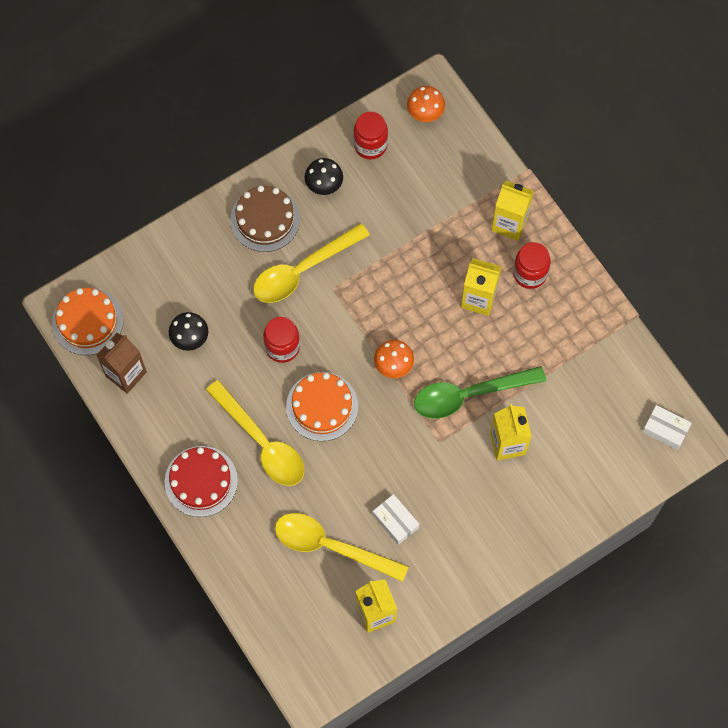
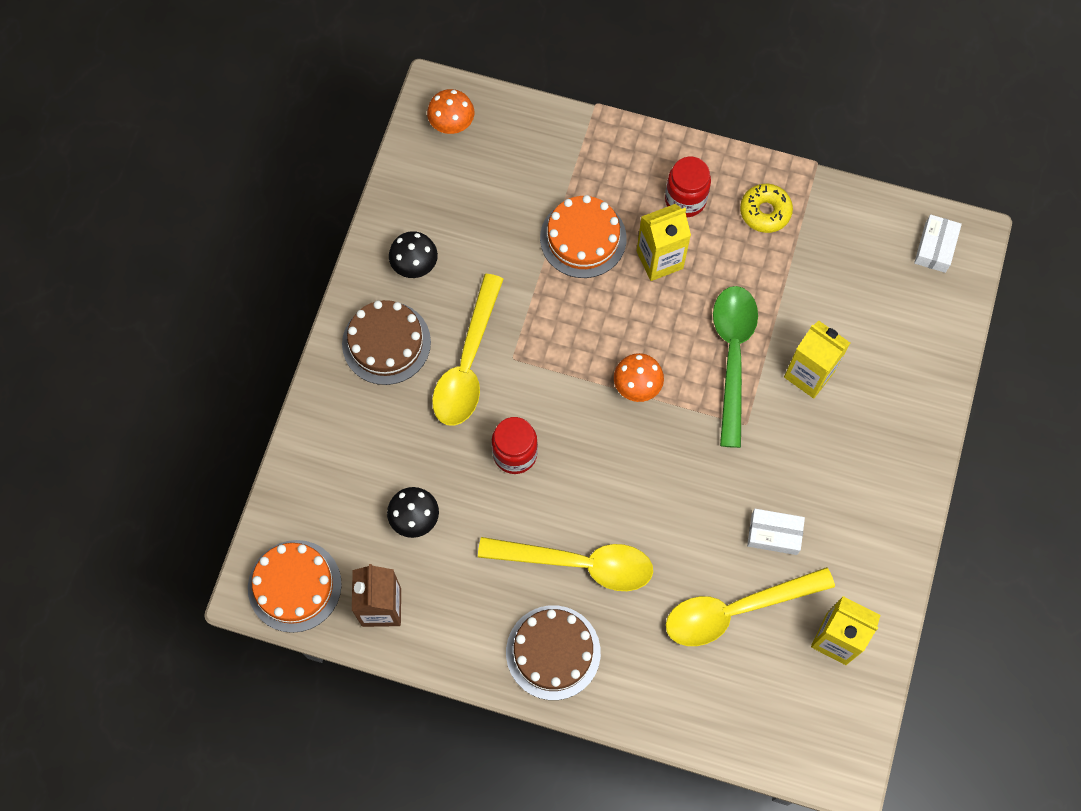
camera: 40 degrees left, 0 degrees up
red cake [165,446,238,517] -> brown cake [506,605,601,700]
orange cake [286,372,358,441] -> orange cake moved to [540,195,627,278]
red jar [353,112,388,160] -> none
green spoon [414,366,546,419] -> green spoon turned 150 degrees clockwise [713,286,758,448]
yellow carton [491,181,534,241] -> none
white box [642,405,692,450] -> white box turned 60 degrees counterclockwise [914,214,962,273]
none -> yellow donut [740,184,793,233]

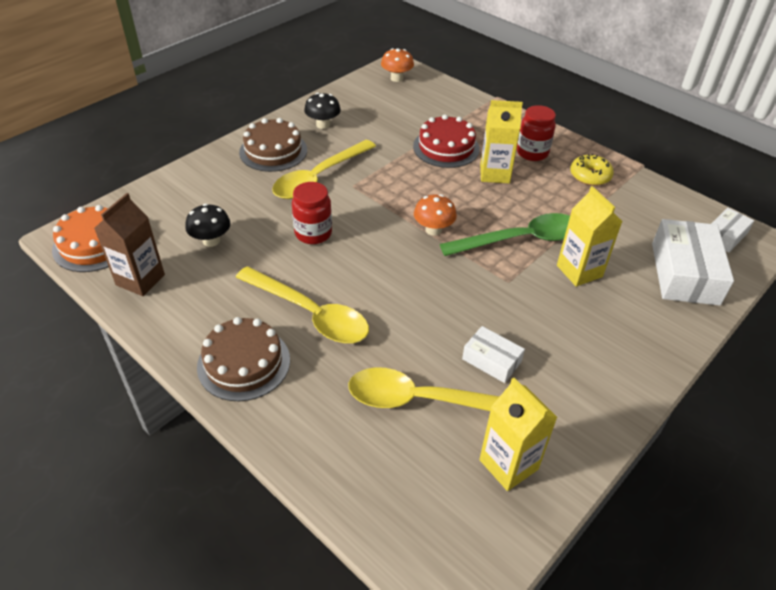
camera: 25 degrees right, 25 degrees down
orange cake [540,195,627,278] -> red cake [413,114,480,168]
green spoon [713,286,758,448] -> green spoon turned 45 degrees clockwise [440,213,570,256]
none -> white box [652,219,734,306]

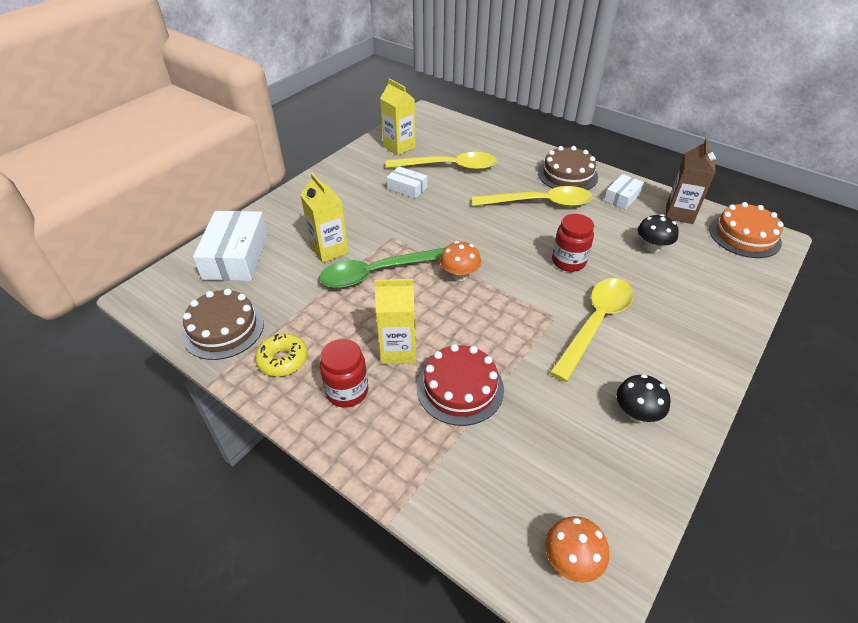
camera: 175 degrees right, 0 degrees up
yellow spoon [236,266,369,343] -> yellow spoon turned 150 degrees clockwise [472,186,592,207]
brown cake [239,118,307,172] -> brown cake moved to [182,289,264,360]
white box [711,208,754,253] -> white box moved to [604,174,644,210]

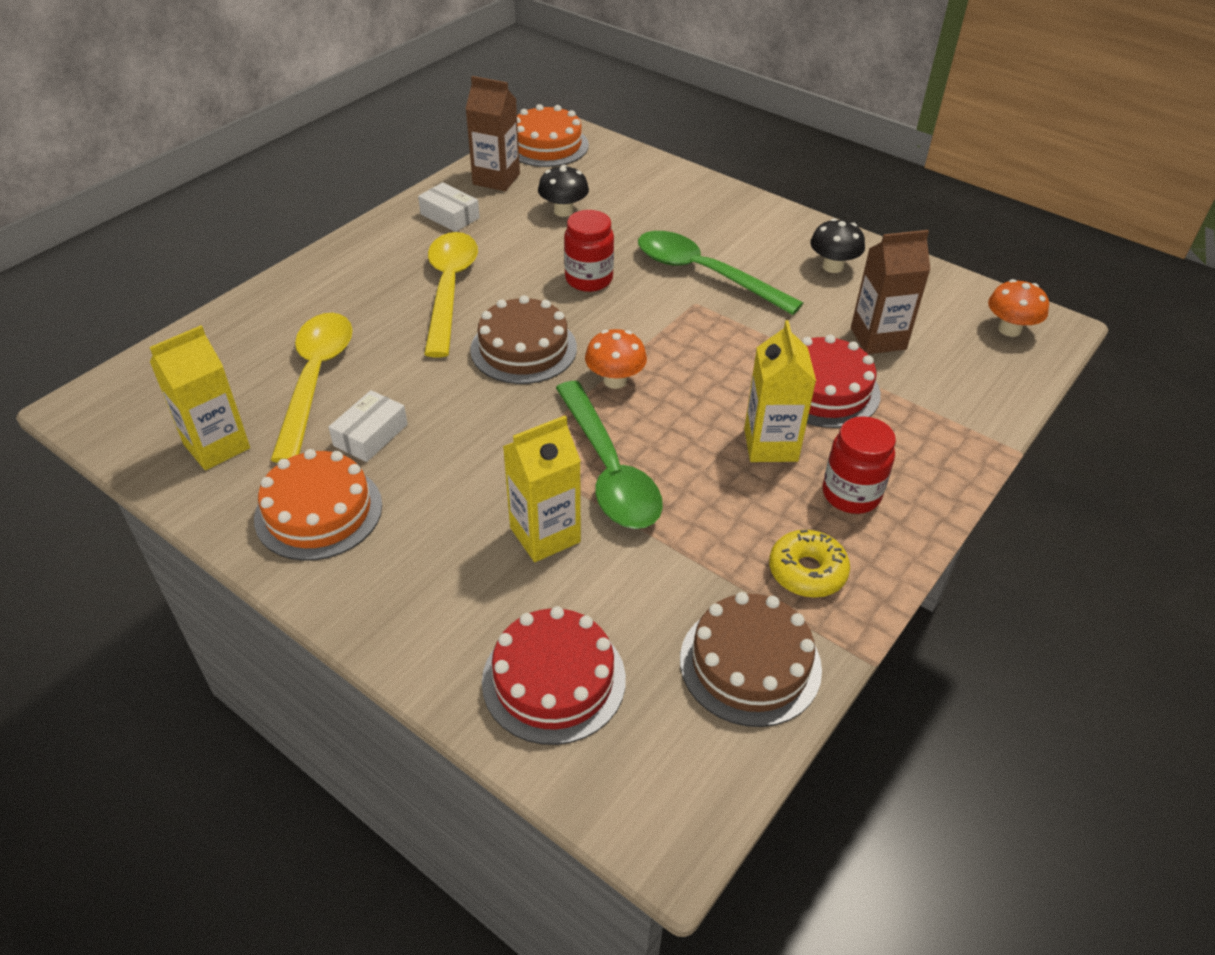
camera: 90 degrees left, 0 degrees up
white box [193,211,268,281] -> red cake [482,606,626,745]
brown cake [538,146,598,190] -> brown cake moved to [470,295,577,384]
yellow spoon [549,278,633,382] -> green spoon [638,231,803,315]
none -> orange cake [254,449,382,561]
none -> brown carton [851,230,931,354]

